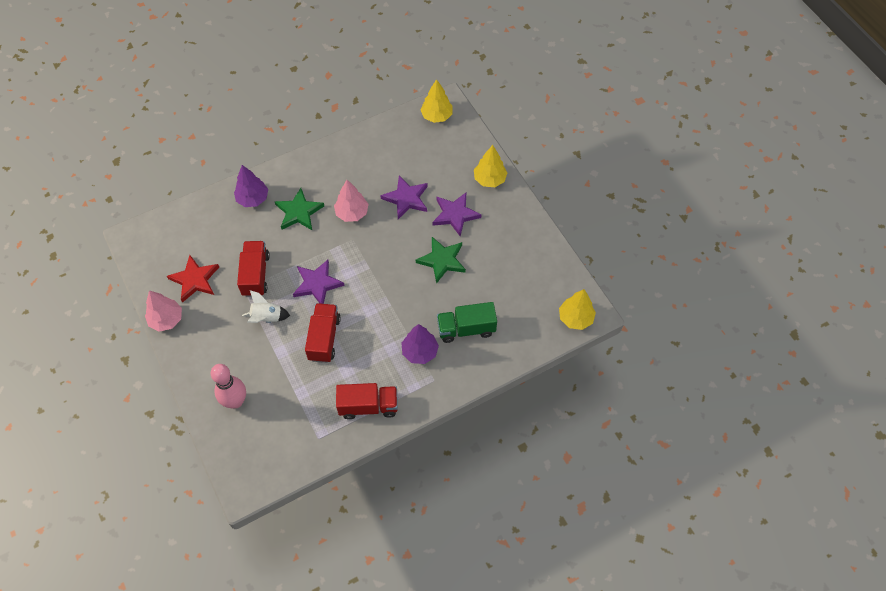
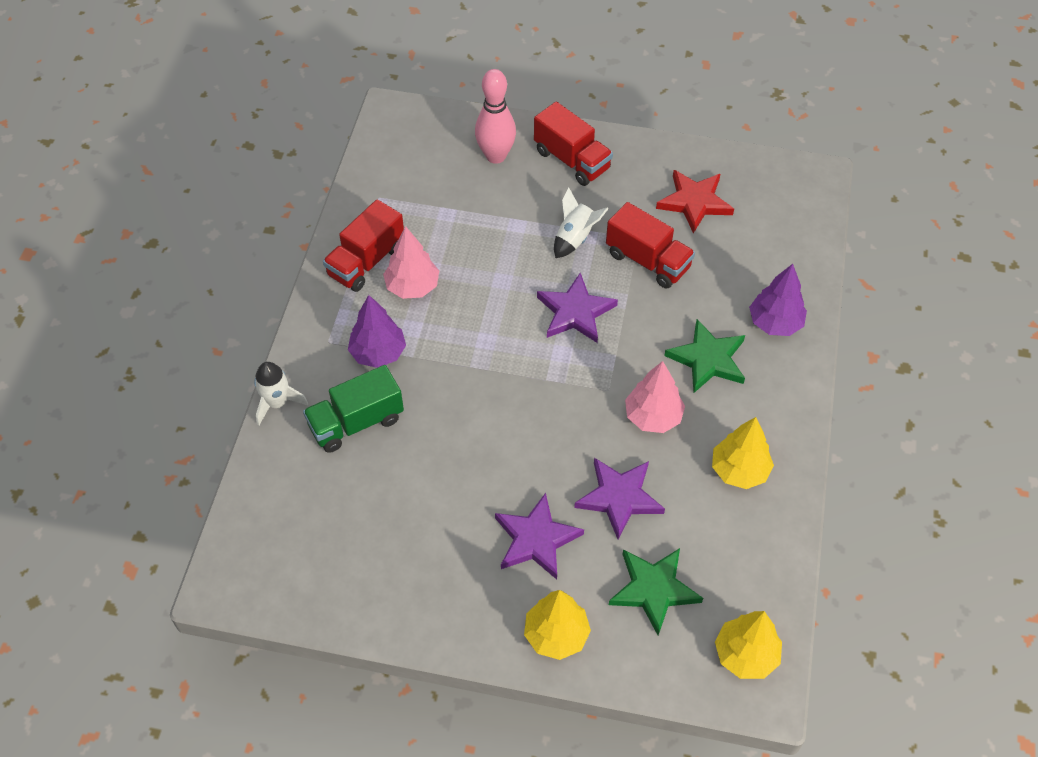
camera: 130 degrees right, 5 degrees down
pink tree [145,291,182,332] -> pink tree moved to [383,226,439,299]
red truck [305,303,341,363] -> red truck moved to [534,102,613,186]
green star [416,237,466,284] -> green star moved to [609,548,703,635]
green truck [437,302,497,343] -> green truck turned 150 degrees counterclockwise [303,365,404,453]
yellow tree [559,289,596,330] -> yellow tree moved to [712,417,774,489]
none -> white rocket [254,362,308,426]

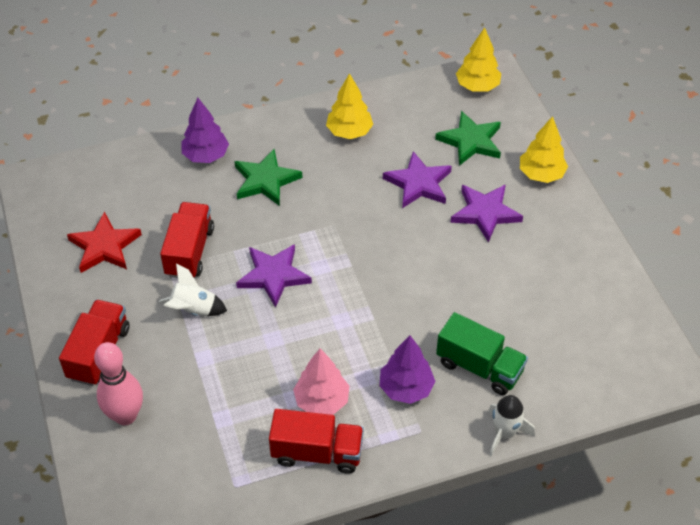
camera: 120 degrees left, 5 degrees down
pink tree [625,361,685,433] -> none

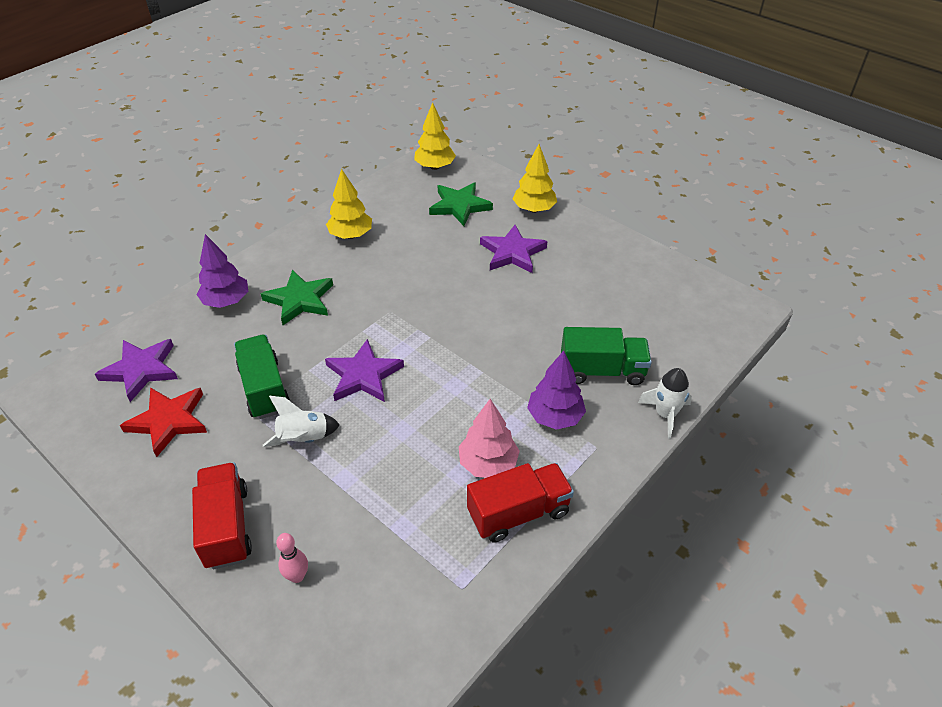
camera: 30 degrees left, 5 degrees down
pink bowling pin [94,342,143,425] -> pink bowling pin [276,533,308,583], size x0.53
red truck [160,202,214,278] -> green truck [234,334,291,419]
purple star [383,151,452,208] -> purple star moved to [95,339,178,402]

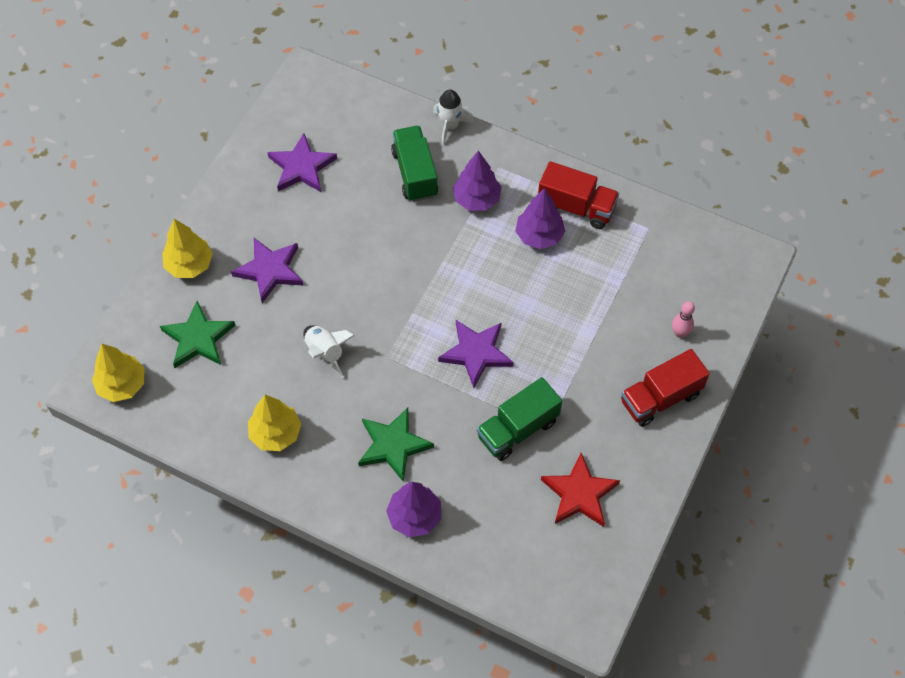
camera: 105 degrees left, 15 degrees up
purple star [95,339,178,402] -> purple star moved to [267,133,337,192]
white rocket [263,396,340,447] -> white rocket moved to [303,325,355,378]
pink tree [459,399,520,478] -> purple tree [515,188,565,249]
red truck [467,463,574,542] -> red truck turned 150 degrees clockwise [538,161,619,229]

